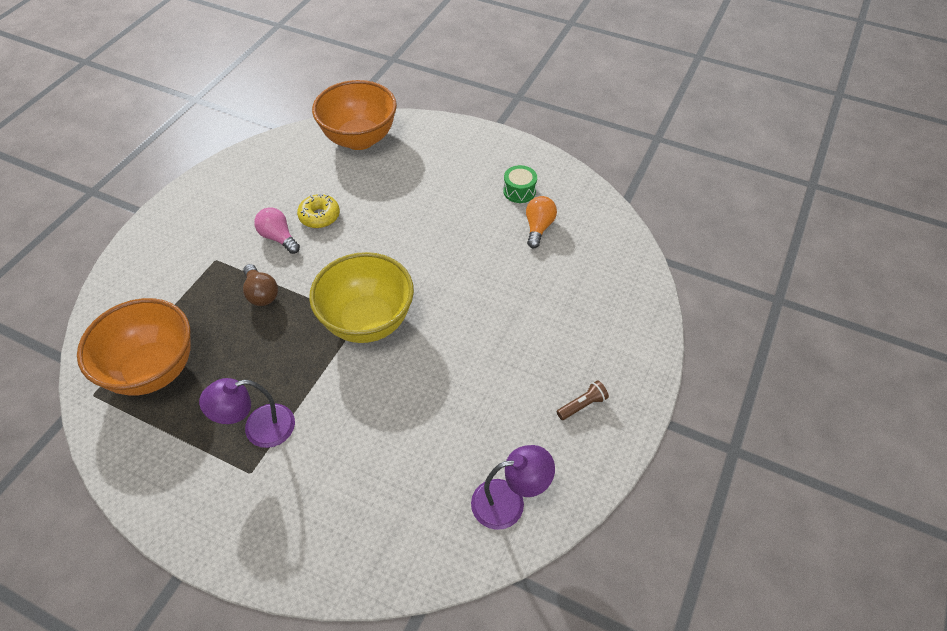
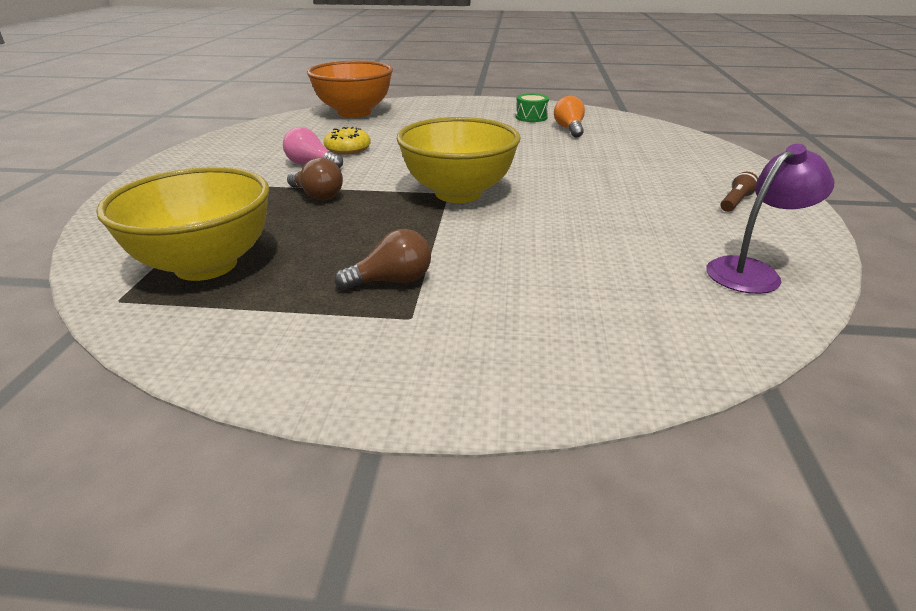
camera: 20 degrees left, 20 degrees down
orange bowl [77,298,191,396] -> yellow bowl [96,167,269,281]
purple lamp [199,378,295,448] -> brown light bulb [335,229,431,290]

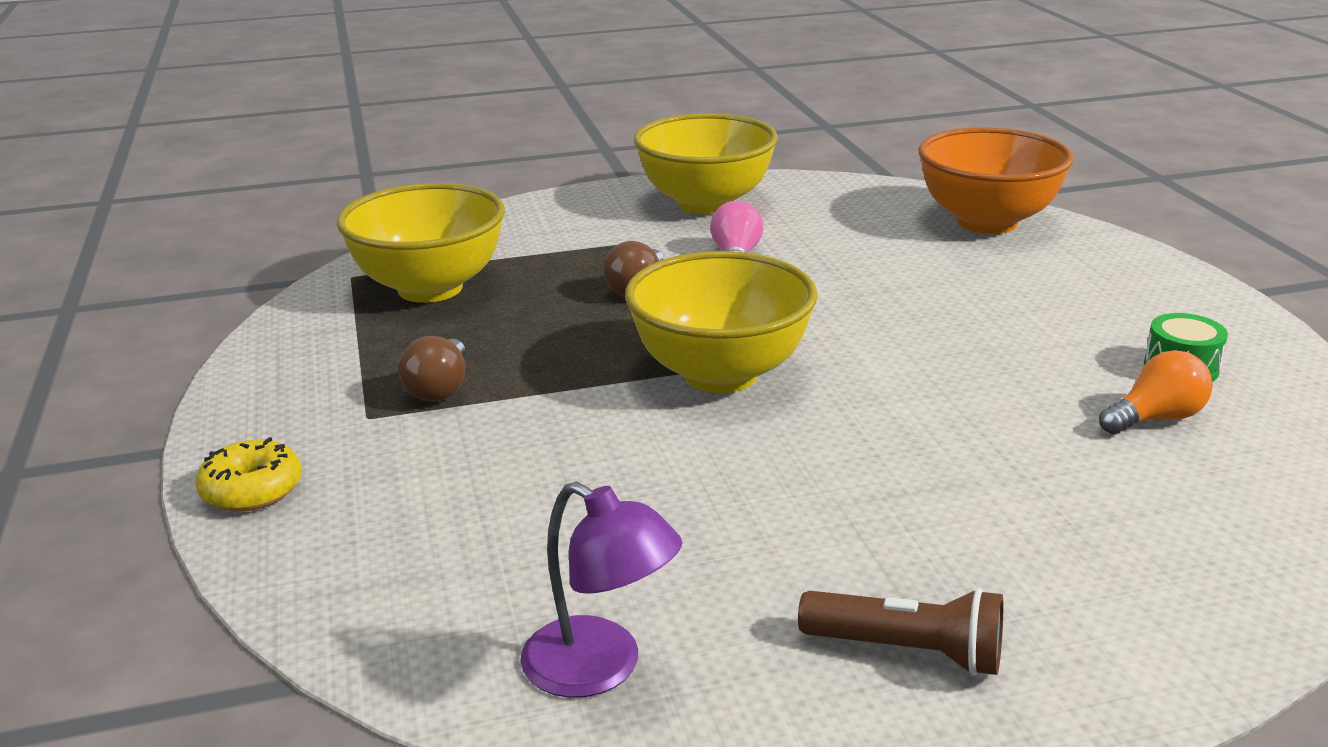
camera: 70 degrees right, 5 degrees down
yellow donut [324,127,371,155] -> yellow donut moved to [196,437,302,512]
brown light bulb [335,229,431,290] -> brown light bulb turned 45 degrees clockwise [398,336,466,402]
brown flashlight [720,172,758,212] -> brown flashlight [798,588,1003,676], size x1.54
none -> yellow bowl [634,113,778,214]

